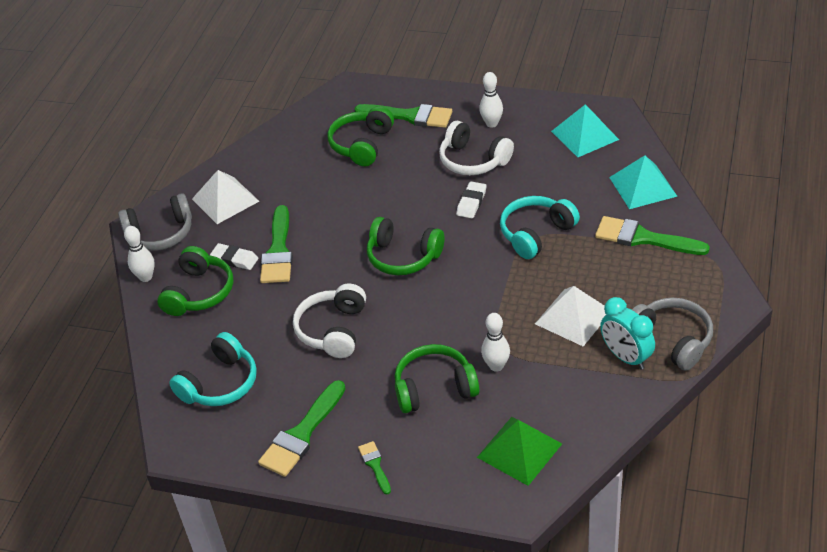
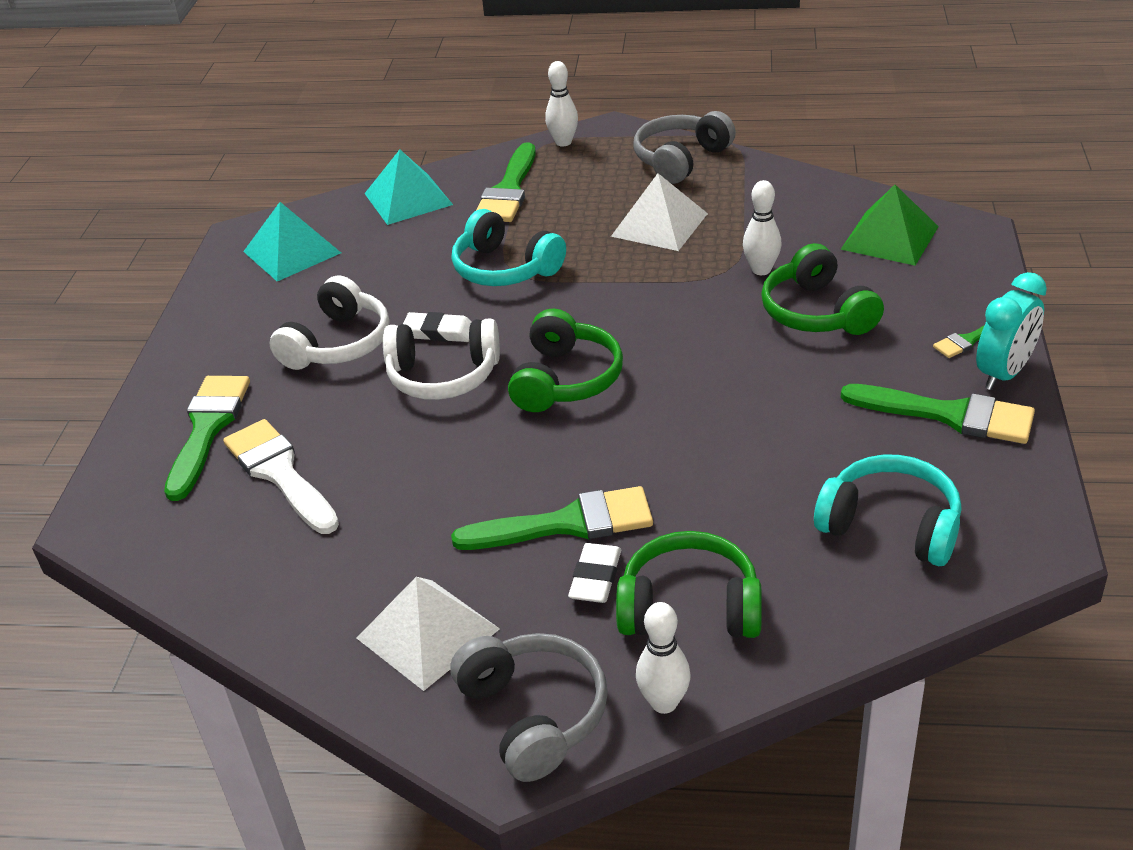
camera: 100 degrees left, 5 degrees down
white headphones [293,284,366,358] -> white headphones moved to [383,318,500,400]
green headphones [327,106,394,166] -> white brush [223,419,339,534]
white bowling pin [479,72,503,128] -> white bowling pin moved to [545,61,578,146]
turquoise clock [600,297,655,370] -> turquoise clock moved to [976,272,1047,390]

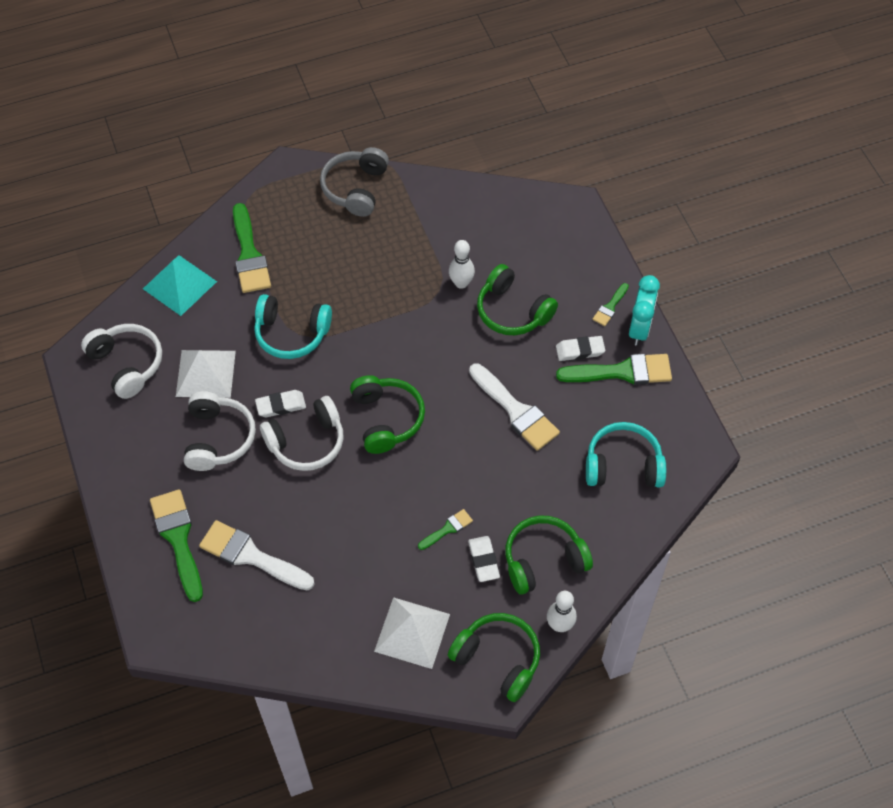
camera: 30 degrees left, 20 degrees up
turquoise pyramid [243,202,341,281] -> white headphones [81,324,162,399]
grey headphones [450,633,608,782] -> green headphones [448,613,540,702]
green brush [451,486,653,550] -> green brush [418,509,473,550], size x0.51
white bowling pin [545,61,578,146] -> none
white pyramid [611,173,708,251] -> white pyramid moved to [176,350,236,398]
green pyramid [840,185,939,266] -> none
none -> white brush [469,363,560,451]
none -> white eraser [556,336,605,361]

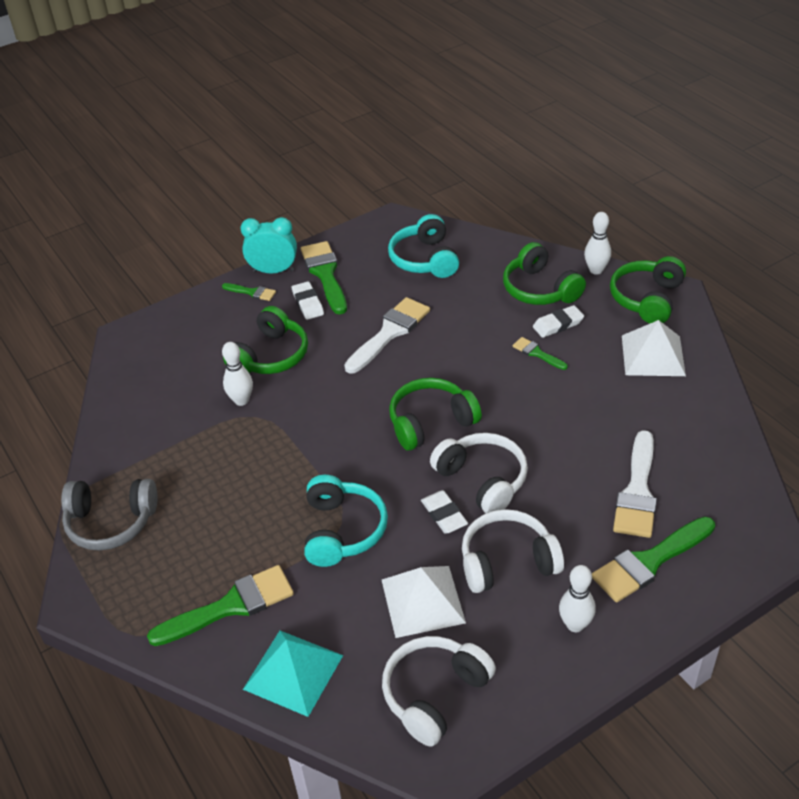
camera: 100 degrees left, 15 degrees down
none -> white bowling pin [559,565,596,632]

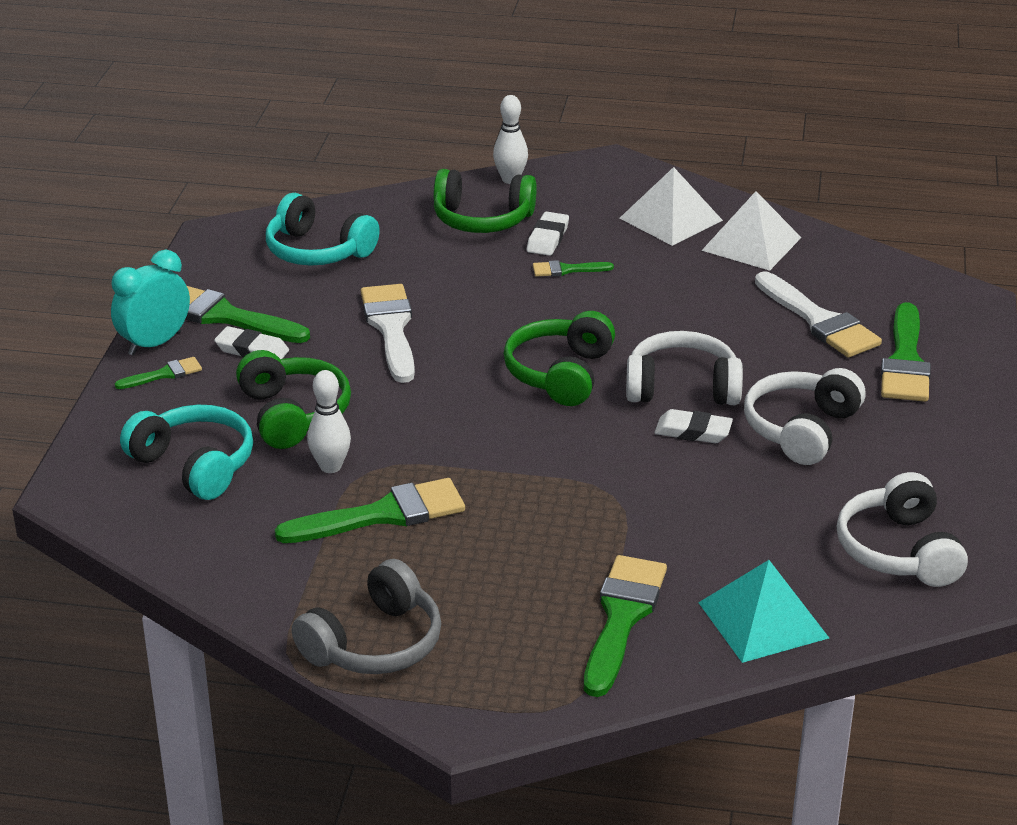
camera: 50 degrees left, 10 degrees down
turquoise headphones [304,475,388,567] -> turquoise headphones moved to [120,405,253,500]
white pyramid [382,566,466,638] -> white pyramid moved to [701,191,802,271]
white bowling pin [559,565,596,632] -> none
green headphones [610,256,686,323] -> none
none -> green brush [275,478,465,543]

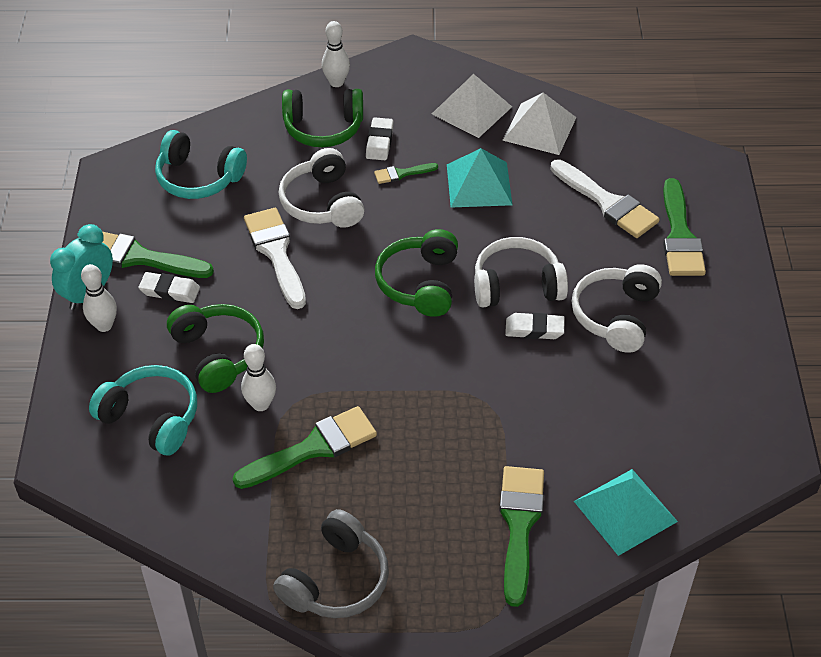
camera: 10 degrees left, 15 degrees up
green brush [115,357,202,389] -> white bowling pin [81,264,117,332]
white headphones [837,472,968,587] -> white headphones moved to [279,148,364,228]
none -> turquoise pyramid [447,148,512,207]

